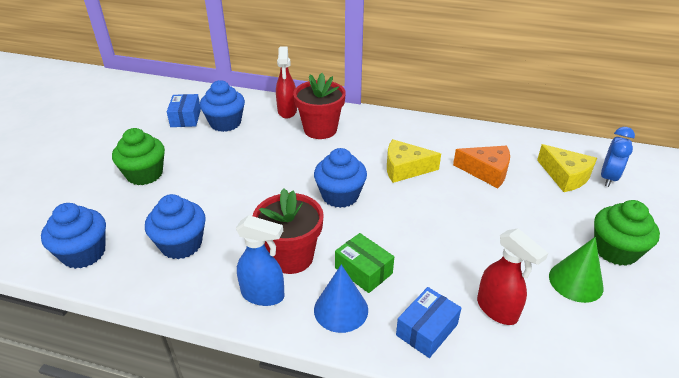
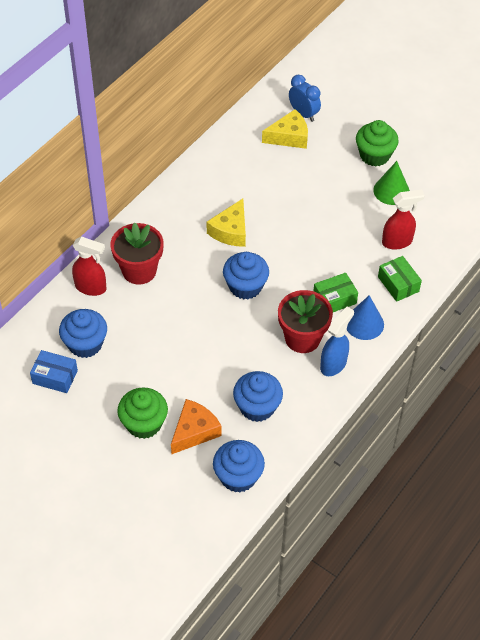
camera: 70 degrees left, 15 degrees up
blue box [396,287,461,358] -> green box [378,256,422,302]
orange cheese [453,146,510,188] -> orange cheese moved to [171,399,222,455]

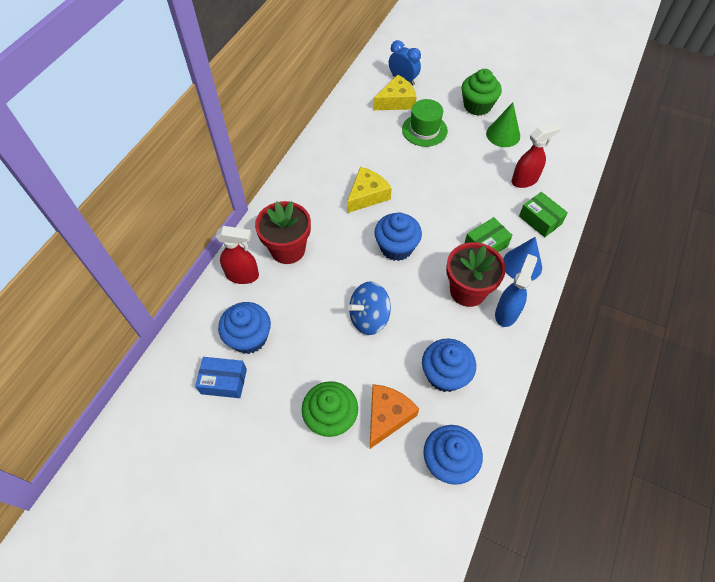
camera: 10 degrees left, 5 degrees up
yellow cheese [207,199,246,247] -> yellow cheese turned 150 degrees counterclockwise [347,167,392,213]
none -> blue spinning top [348,281,391,335]
none -> green hat [402,99,448,147]

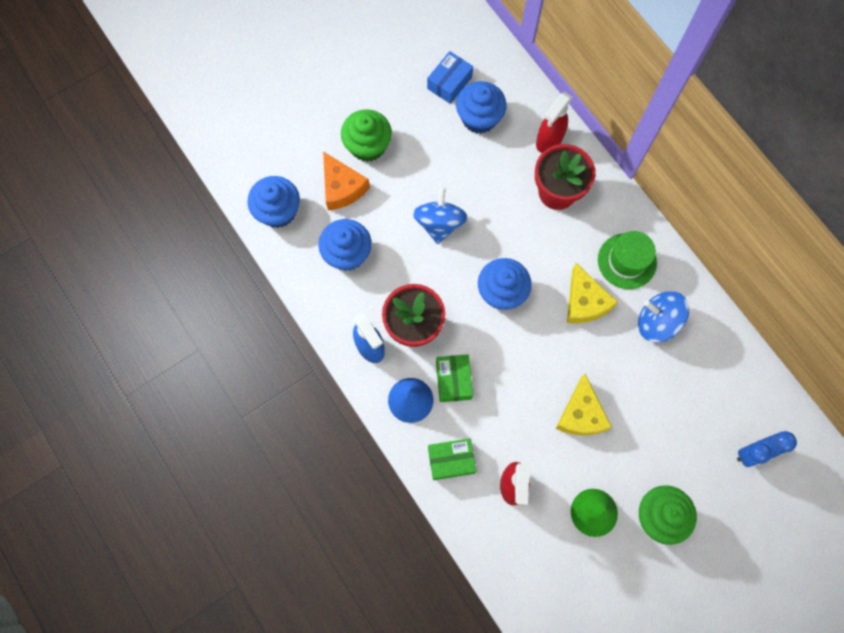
camera: 120 degrees right, 15 degrees up
yellow cheese [373,75,417,110] -> yellow cheese moved to [556,374,612,436]
green hat [402,99,448,147] -> green hat moved to [598,231,657,289]
none -> blue spinning top [638,291,689,342]

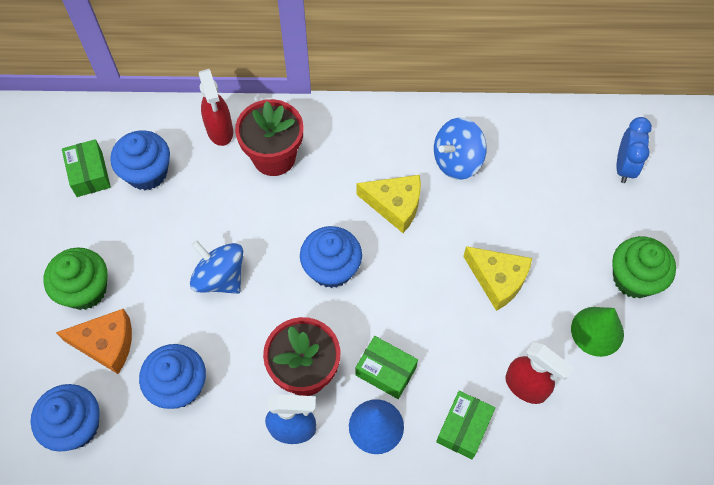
camera: 55 degrees left, 10 degrees down
blue box [427,51,473,104] -> green box [62,139,111,197]
green hat [598,231,657,289] -> none

